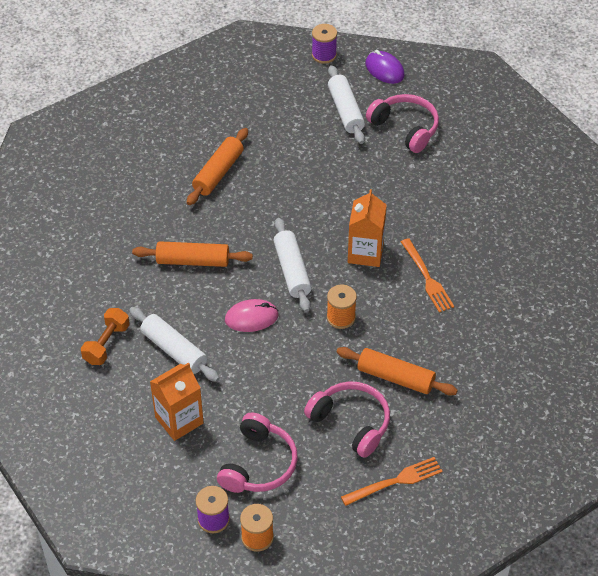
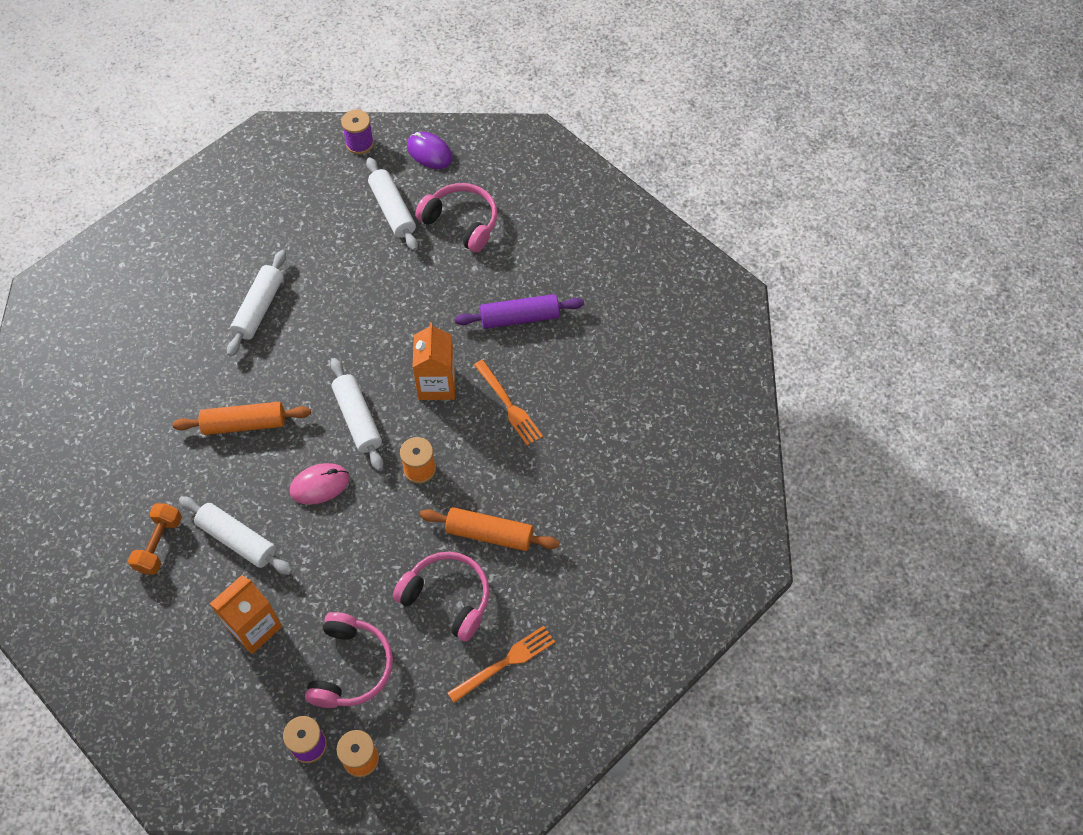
camera: 10 degrees left, 10 degrees up
orange rolling pin [187,128,248,205] -> white rolling pin [227,250,286,356]
none -> purple rolling pin [455,294,584,329]

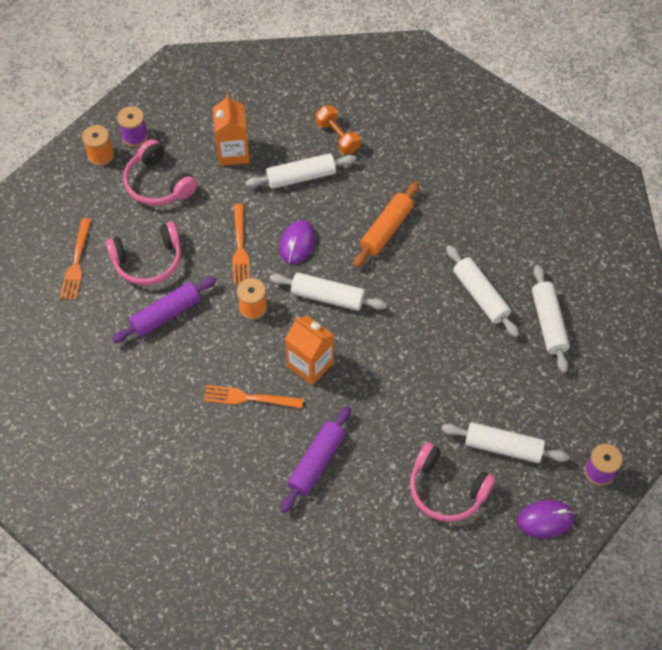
camera: 130 degrees right, 0 degrees up
pink mouse [290,463,350,505] -> purple mouse [280,220,316,264]
pink headphones [415,183,497,253] -> pink headphones turned 45 degrees clockwise [410,442,496,522]
orange rolling pin [420,507,559,551] -> purple rolling pin [112,276,217,343]
none -> orange fork [232,203,250,284]
none -> white rolling pin [532,265,570,373]

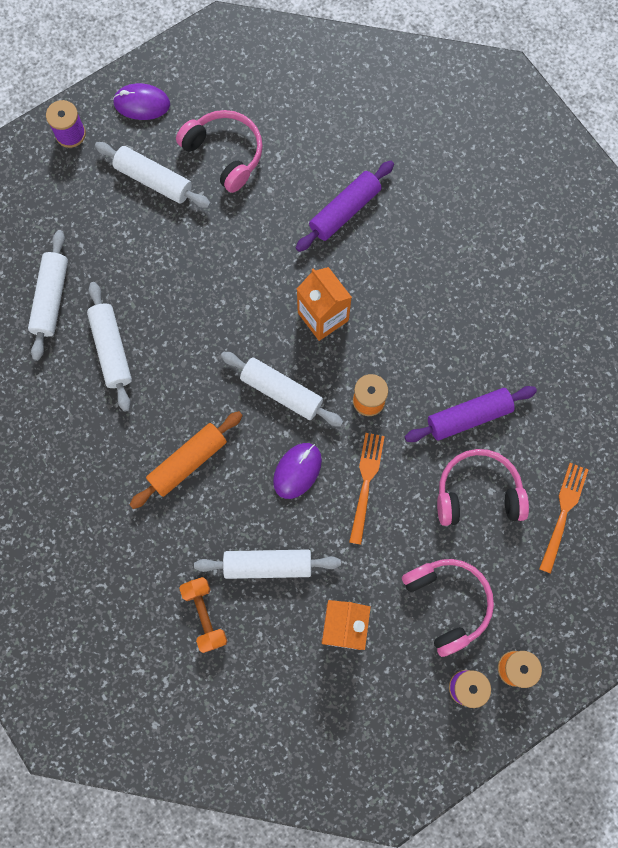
camera: 165 degrees left, 15 degrees up
orange fork [204,385,303,408] -> none

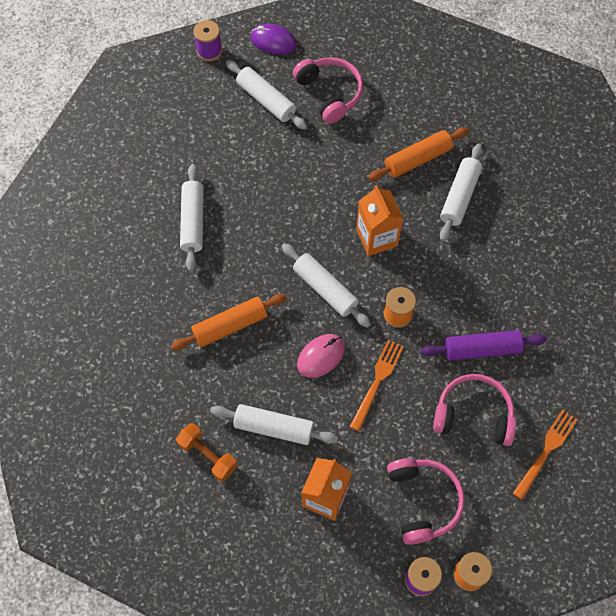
camera: 15 degrees right, 10 degrees down
white rolling pin [28,230,68,361] -> white rolling pin moved to [440,143,483,242]
orange dumbbell [179,577,227,653] -> orange dumbbell turned 45 degrees counterclockwise [176,423,237,482]
purple mouse [273,443,322,499] -> pink mouse [297,334,345,378]
purple rolling pin [296,161,394,252] -> orange rolling pin [368,127,469,181]

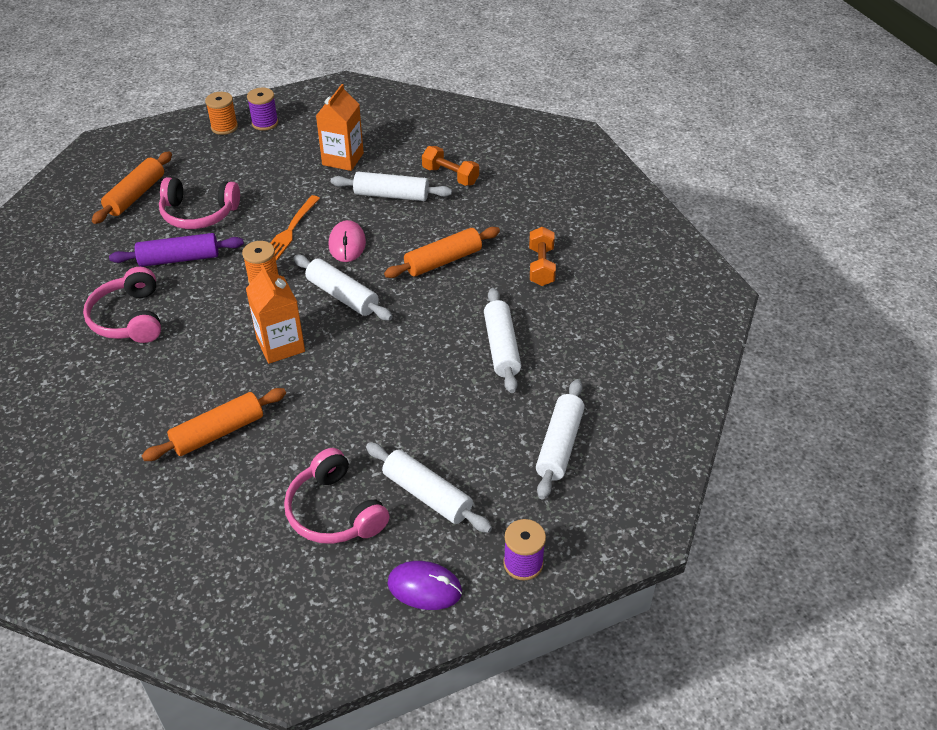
camera: 175 degrees right, 20 degrees down
pink mouse [297,334,345,378] -> pink mouse turned 45 degrees counterclockwise [329,220,366,262]
pink headphones [387,458,465,545] -> pink headphones moved to [83,267,161,343]
white rolling pin [440,143,483,242] -> white rolling pin moved to [536,379,585,500]
orange fork [513,410,578,500] -> orange rolling pin [92,151,172,224]
none -> orange dumbbell [529,227,556,286]

